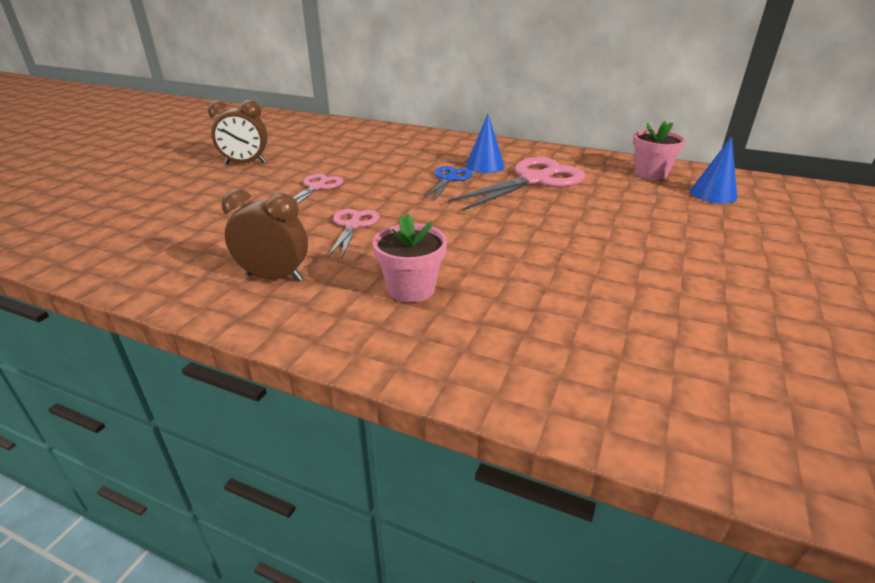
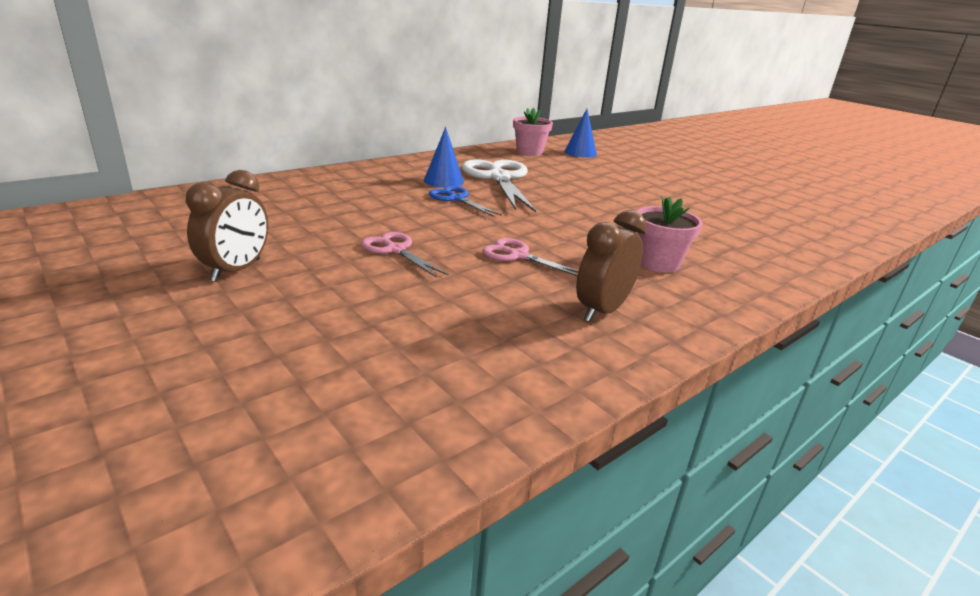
camera: 65 degrees left, 5 degrees down
pink scissors [448,157,585,211] -> white scissors [462,159,536,212]

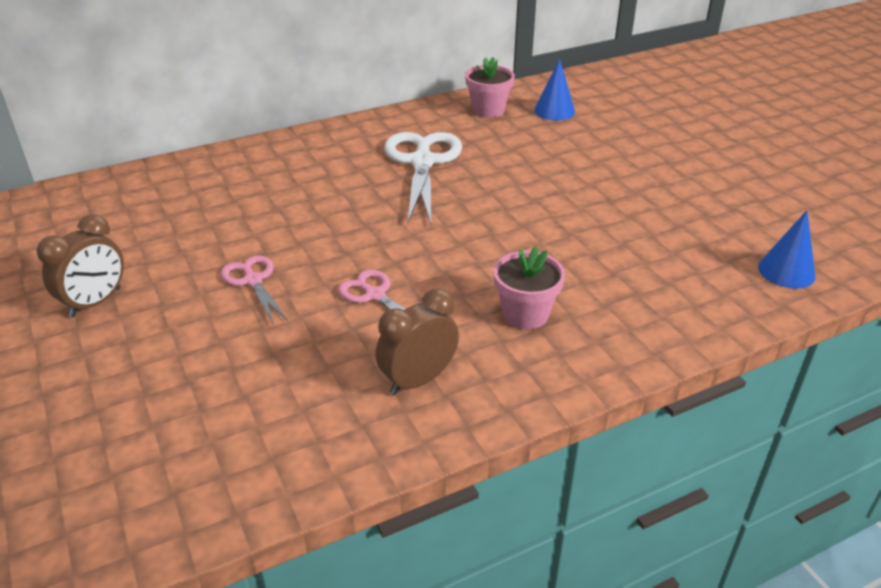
camera: 15 degrees right, 10 degrees up
blue cone [424,127,464,188] -> blue cone moved to [758,210,816,289]
blue scissors [429,186,502,217] -> none

